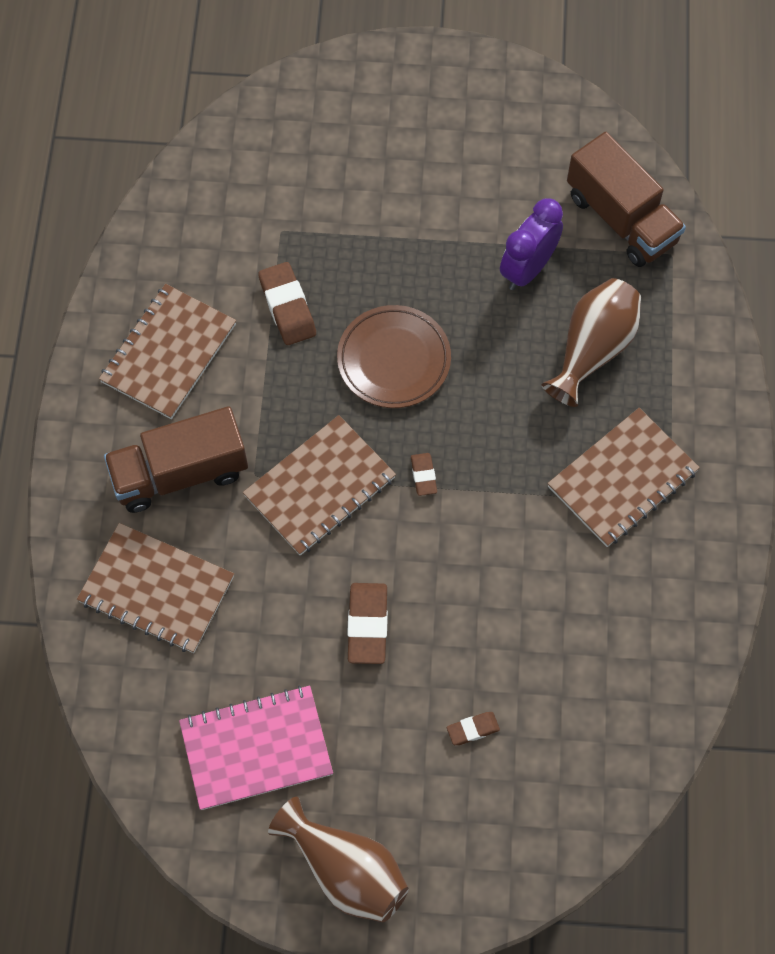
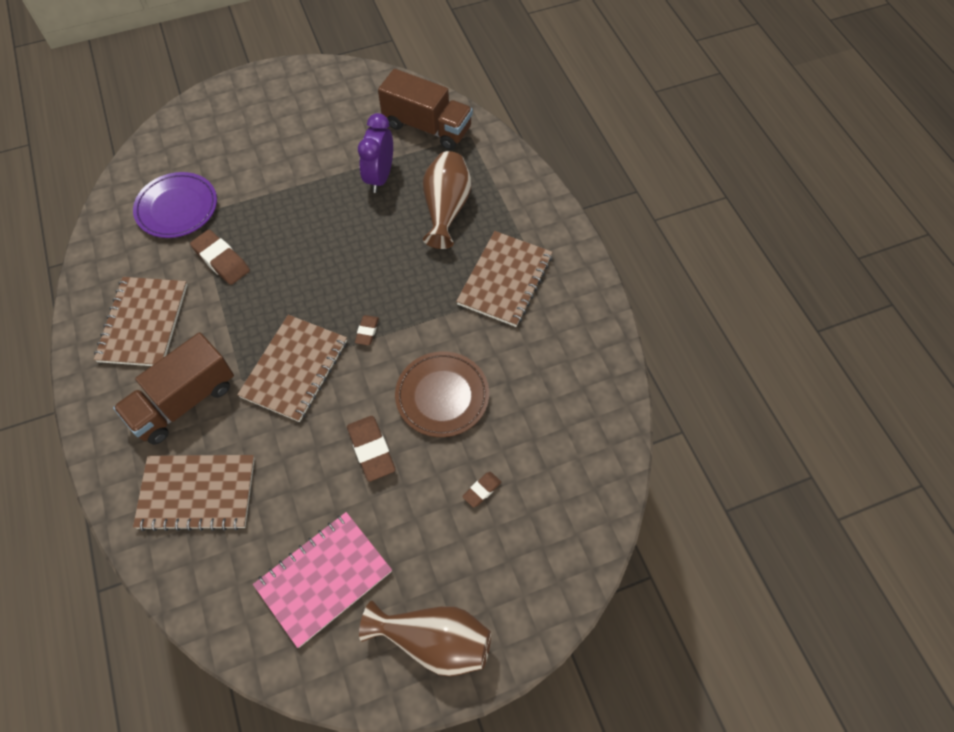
camera: 25 degrees left, 5 degrees down
brown plate [337,305,451,408] -> brown plate moved to [395,351,489,437]
brown eraser [411,453,437,496] -> brown eraser turned 45 degrees clockwise [355,315,379,345]
none -> purple plate [133,172,217,238]

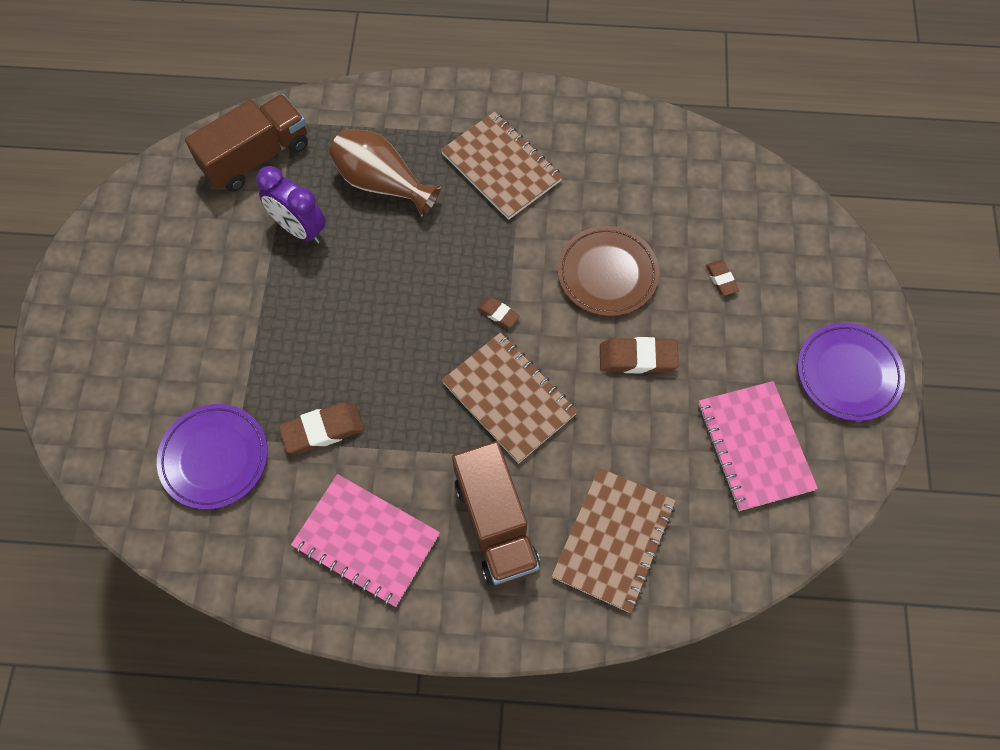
camera: 65 degrees left, 5 degrees up
brown notebook [94,277,187,366] -> pink notebook [291,474,440,607]
brown vase [359,601,491,677] -> purple plate [797,323,905,421]

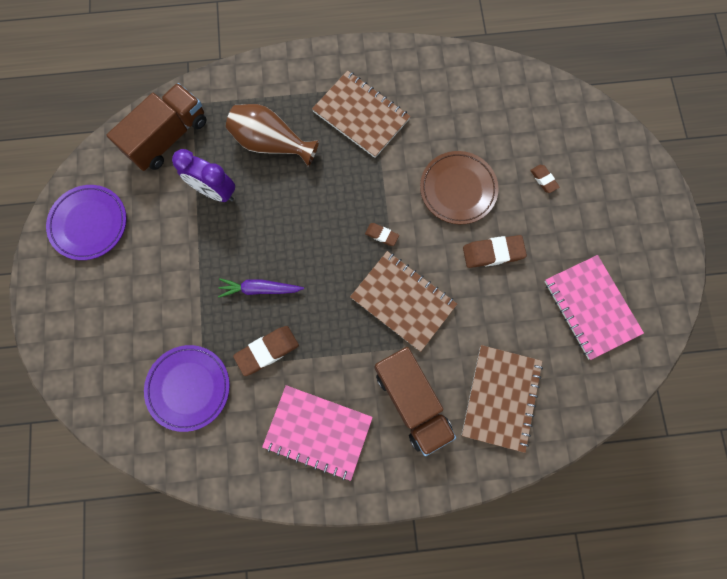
camera: 10 degrees left, 10 degrees up
purple plate [797,323,905,421] -> purple plate moved to [46,185,127,260]
none -> purple carrot [218,278,304,298]

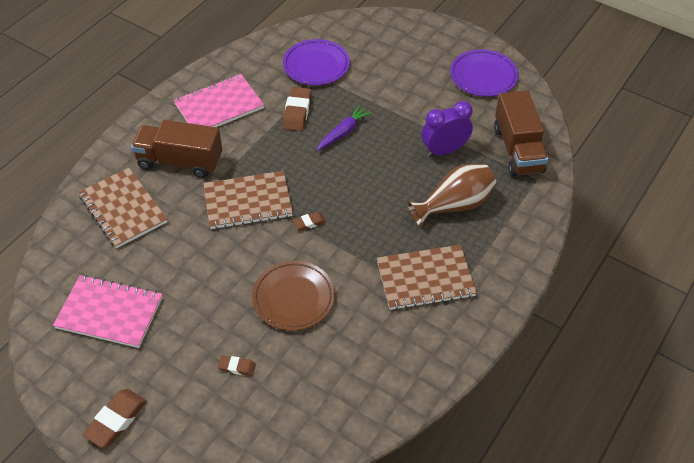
camera: 130 degrees right, 25 degrees down
brown eraser [463,235,527,268] -> brown eraser moved to [82,389,147,448]

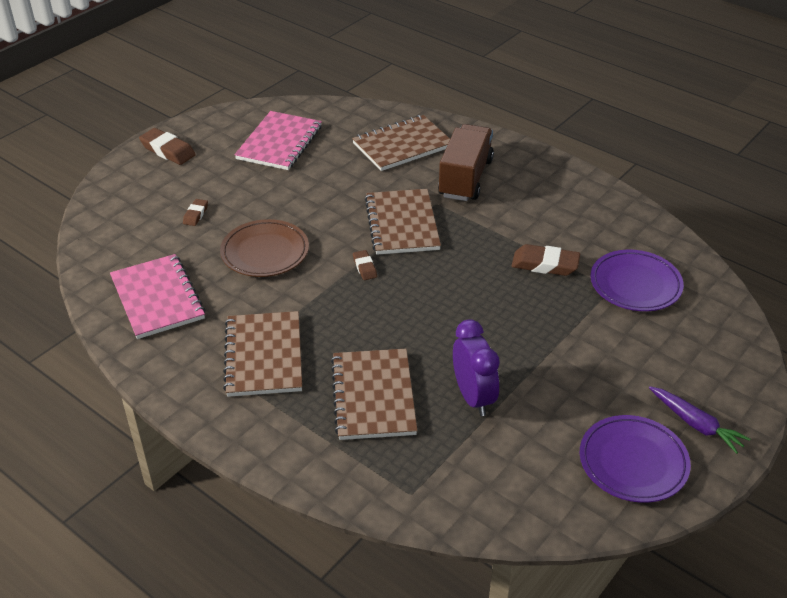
camera: 95 degrees right, 10 degrees down
pink notebook [174,74,264,127] -> pink notebook moved to [110,254,205,339]
purple carrot [317,105,372,151] -> purple carrot moved to [649,386,750,454]
brown vase [408,164,496,227] -> brown notebook [331,349,417,440]
brown truck [494,90,548,176] -> none

